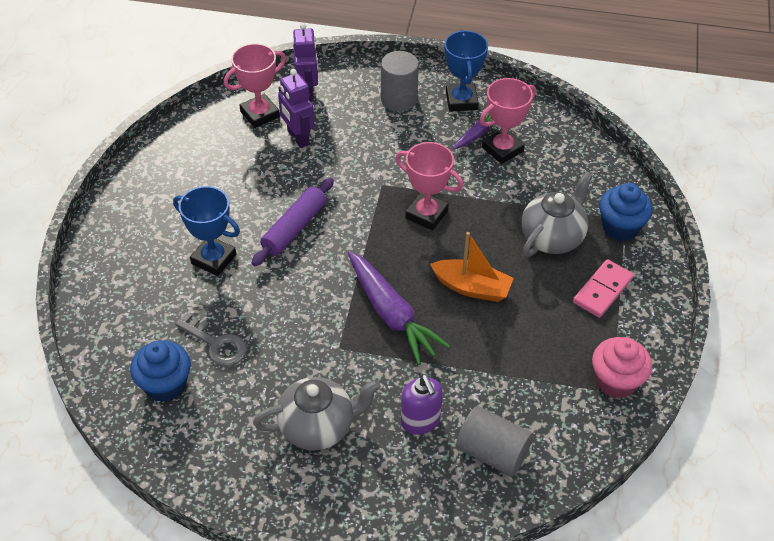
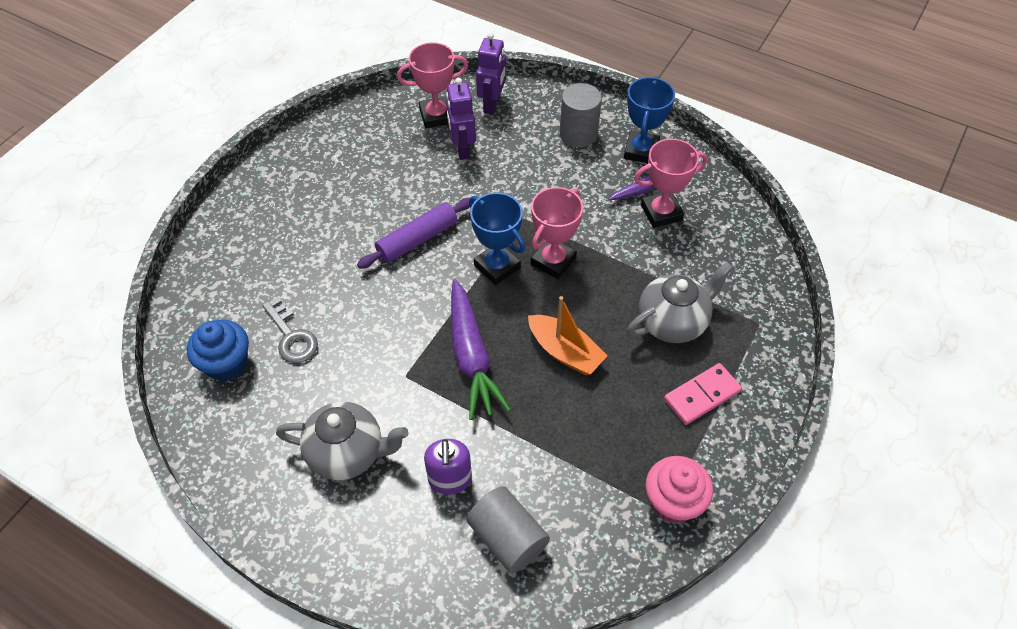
camera: 20 degrees right, 5 degrees up
blue trophy [173,186,240,276] -> blue trophy moved to [469,192,525,285]
pink trophy [396,142,463,230] -> pink trophy turned 75 degrees clockwise [531,187,583,279]
blue cupcake [599,183,653,241] -> none

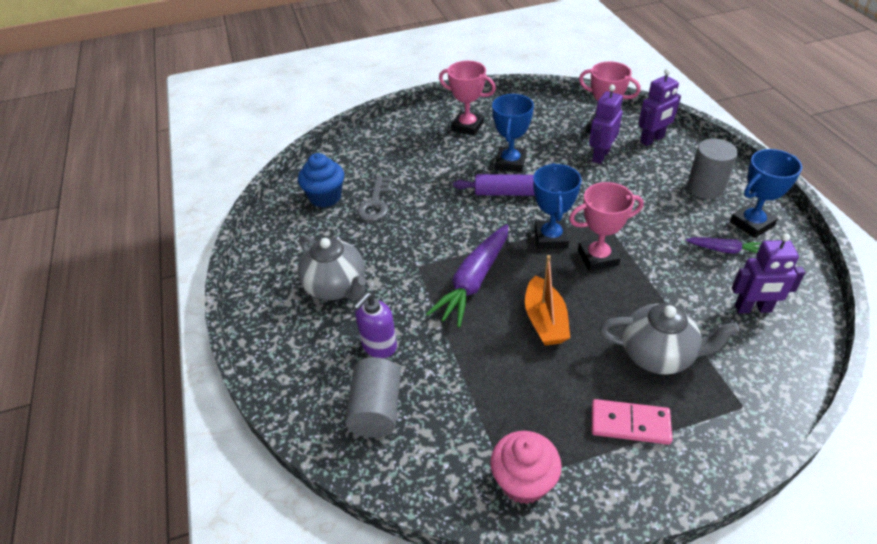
camera: 45 degrees right, 10 degrees down
pink trophy [634,139,708,228] -> pink trophy moved to [439,61,496,136]
none -> blue trophy [492,94,534,172]
none -> purple robot [732,233,805,313]

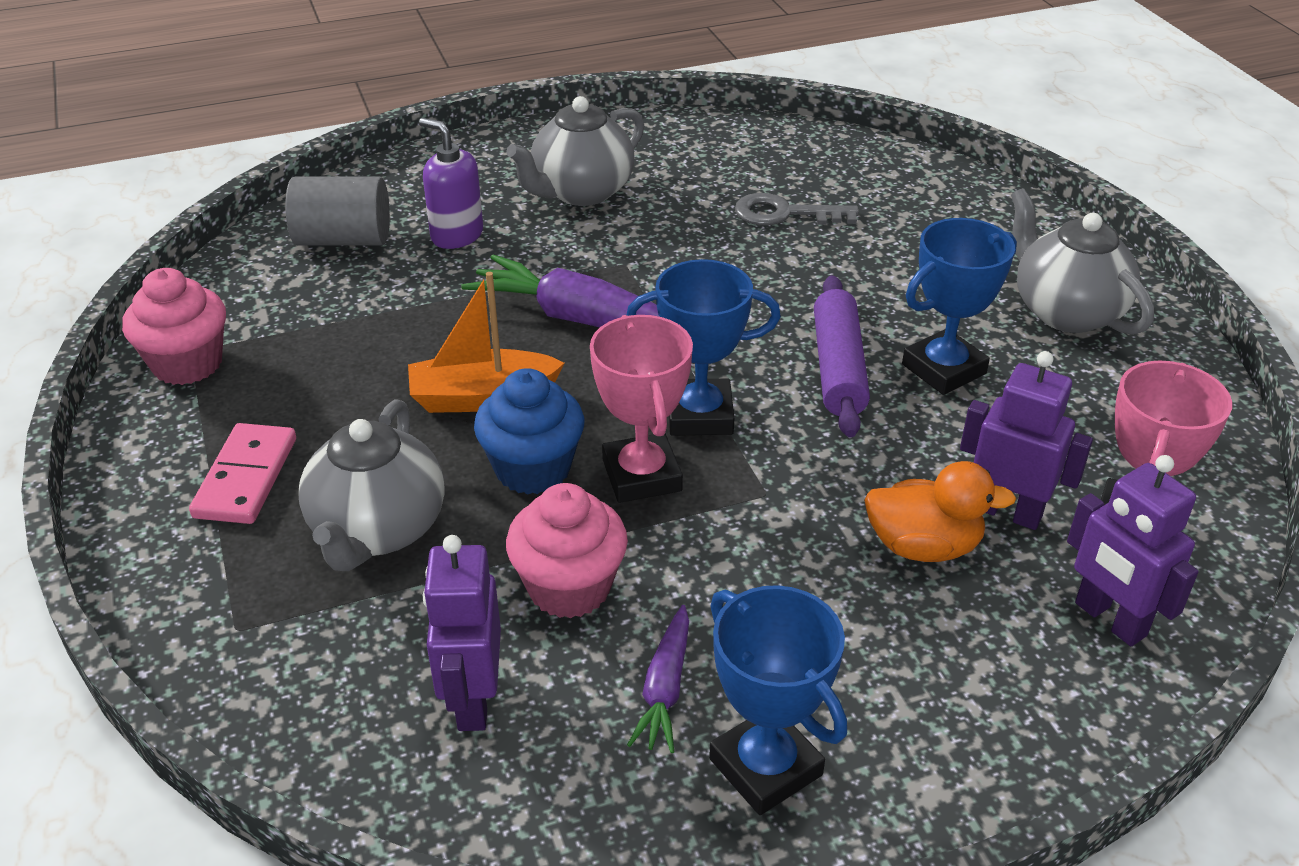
camera: 85 degrees right, 5 degrees down
blue cupcake [298,153,344,207] -> blue cupcake moved to [474,368,584,495]
pink trophy [439,61,496,136] -> grey teapot [1011,188,1154,335]
blue trophy [492,94,534,172] -> blue trophy turned 45 degrees counterclockwise [902,218,1017,395]
grey cylinder [687,139,738,199] -> none
none -> pink cupcake [506,483,628,619]
none -> orange duck [864,461,1016,562]

